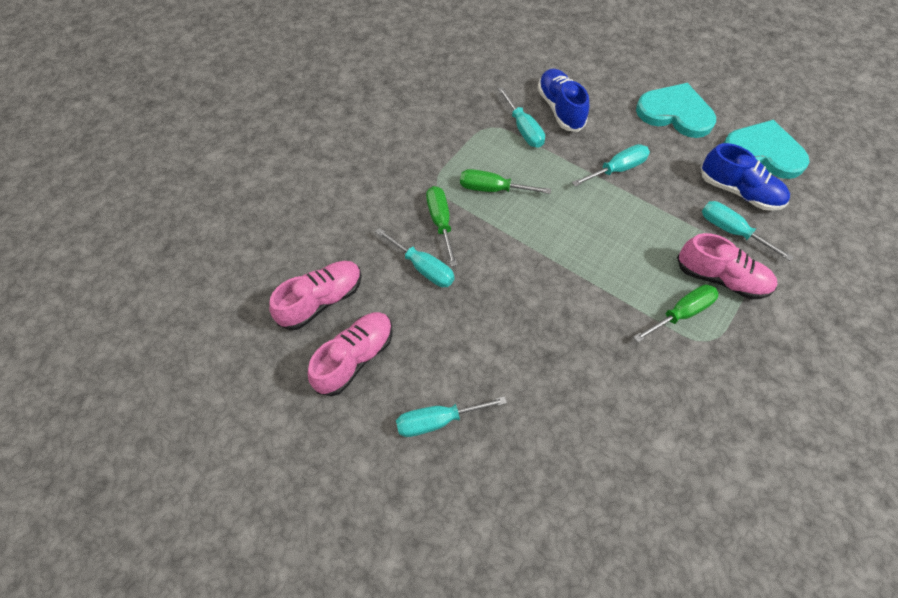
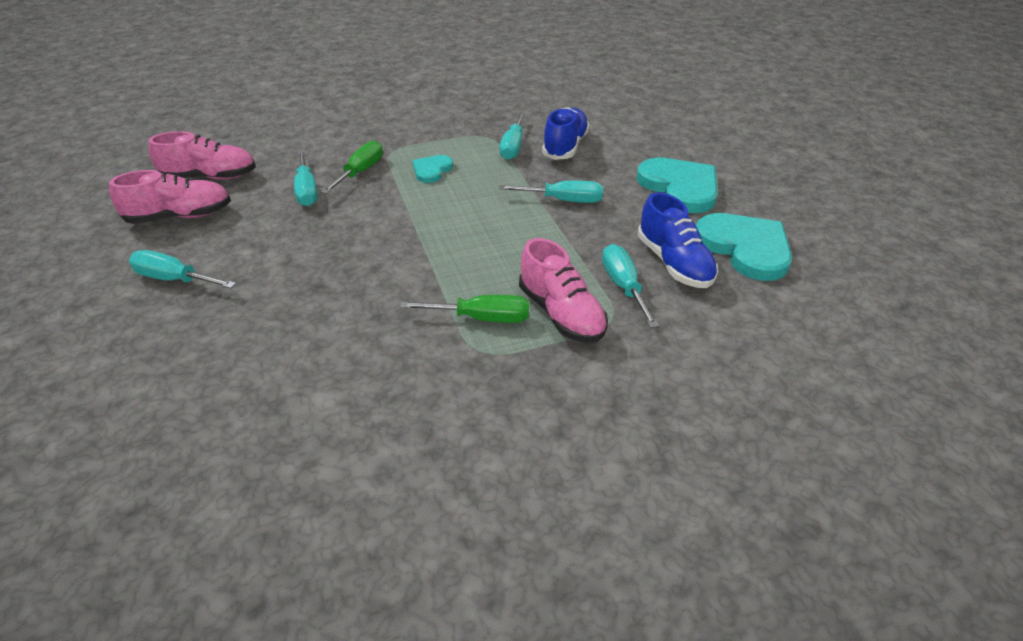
camera: 35 degrees right, 20 degrees down
green screwdriver [460,169,551,194] -> turquoise heart [413,155,453,183]

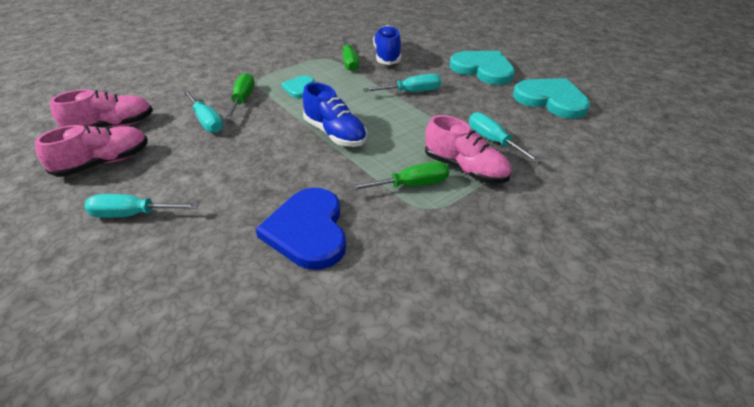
camera: 20 degrees left, 0 degrees up
turquoise screwdriver [500,112,525,160] -> green screwdriver [342,36,359,72]
blue shoe [638,192,718,288] -> blue shoe moved to [303,83,367,147]
none -> blue heart [256,188,346,270]

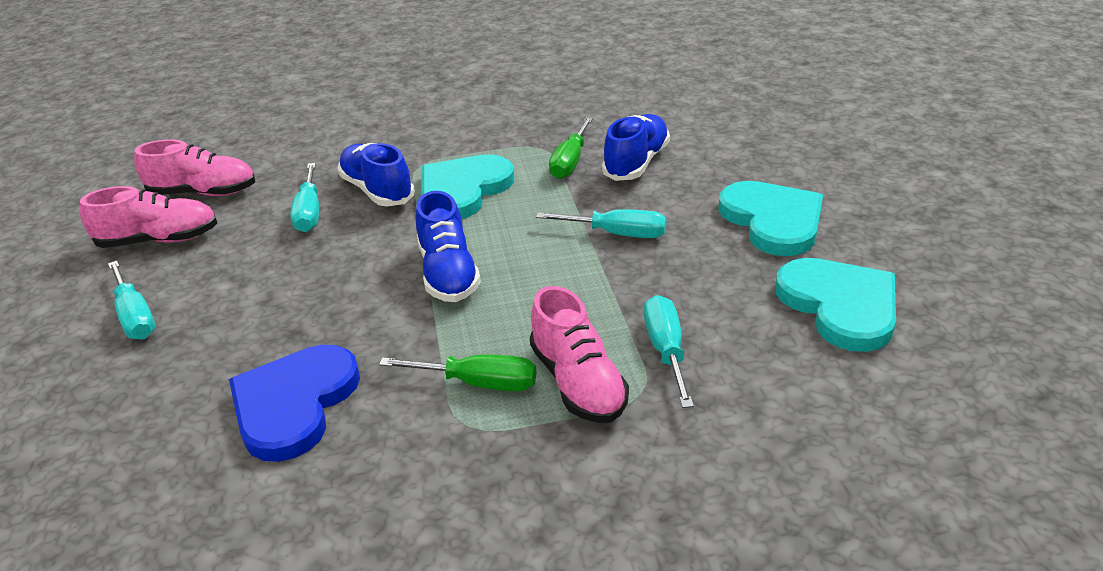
camera: 30 degrees right, 5 degrees down
turquoise screwdriver [84,194,199,218] -> turquoise screwdriver turned 150 degrees counterclockwise [108,261,155,339]
green screwdriver [225,73,255,119] -> blue shoe [337,143,415,206]
turquoise heart [282,76,314,98] -> turquoise heart [421,154,514,219], size x1.89

